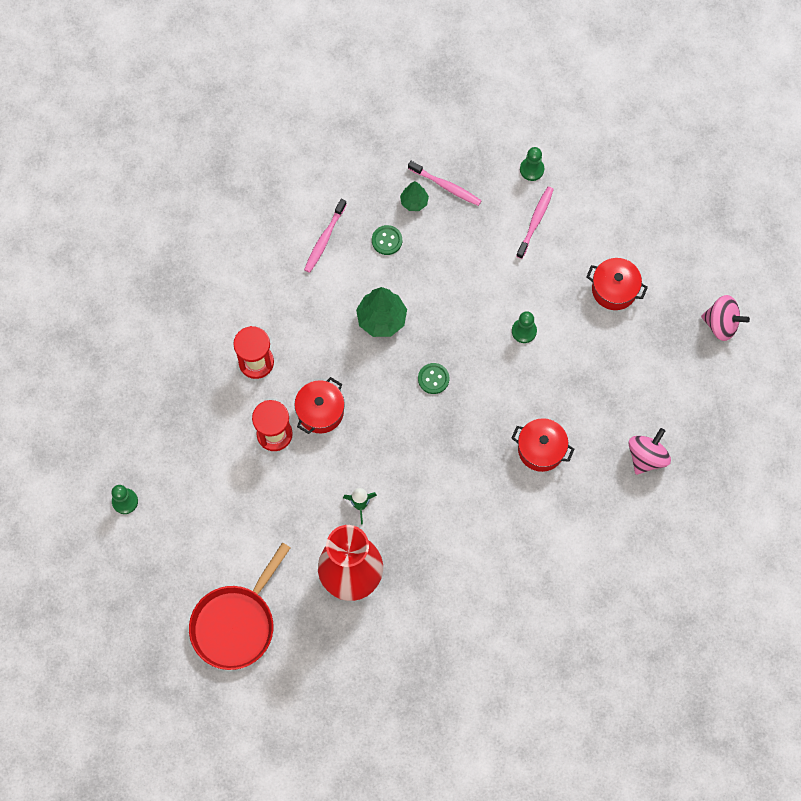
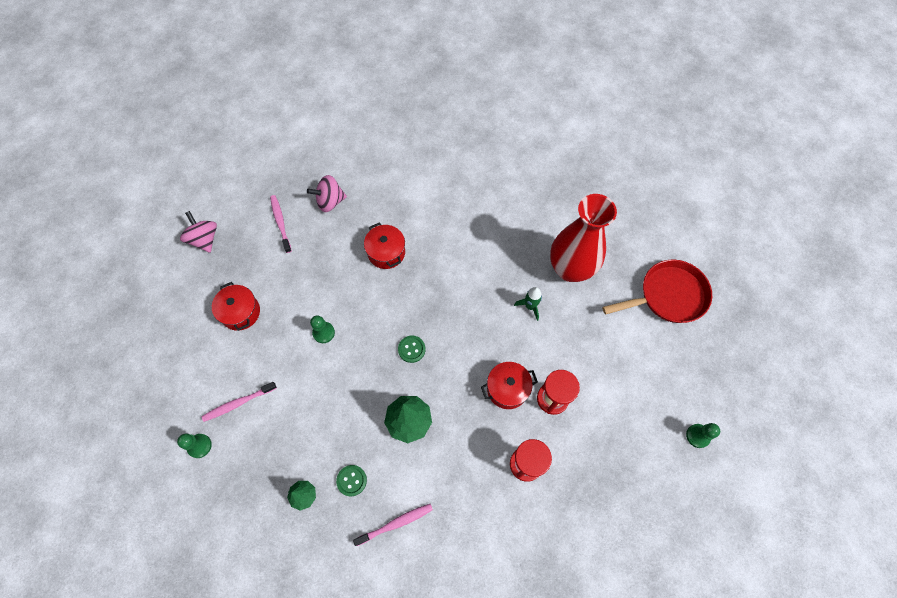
camera: 140 degrees left, 5 degrees down
pink toothbrush [408,161,482,206] -> pink toothbrush moved to [270,195,292,253]

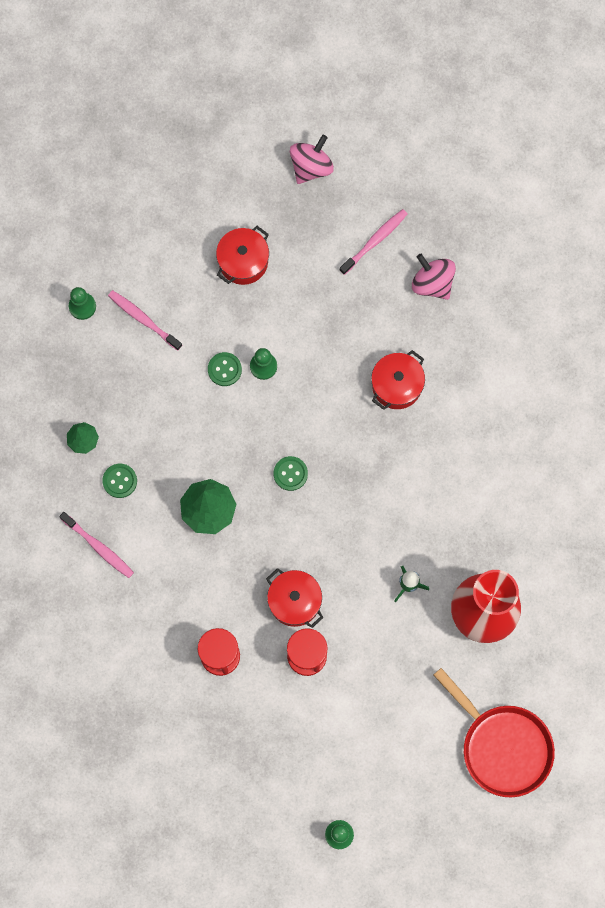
camera: 65 degrees right, 10 degrees up
none -> green button [208,352,242,386]

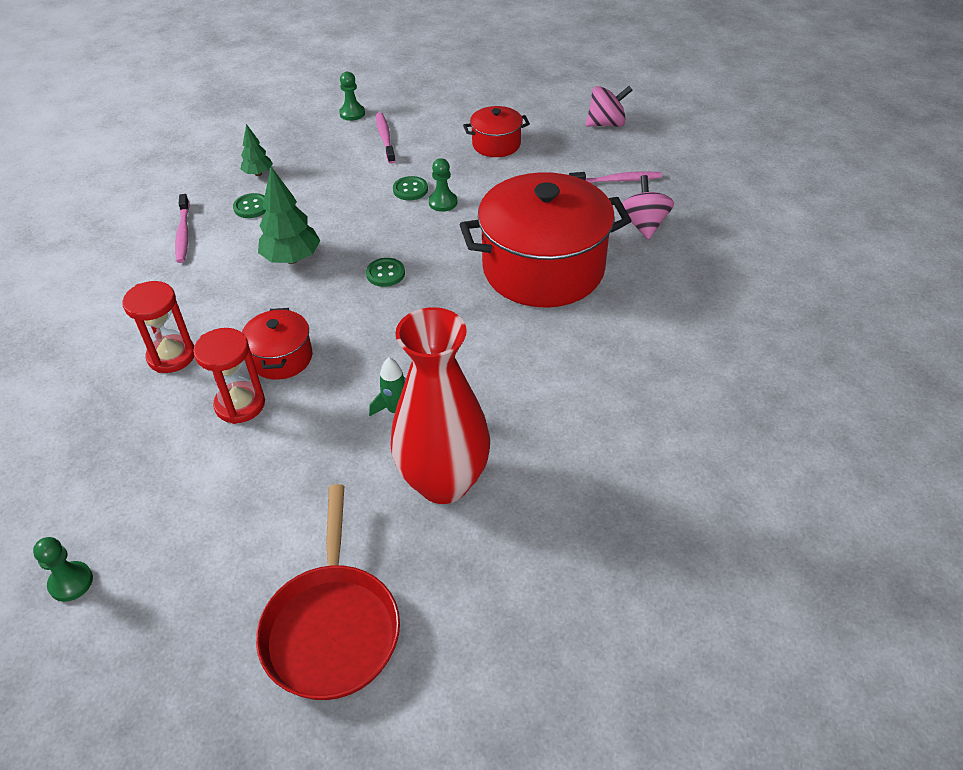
camera: 40 degrees right, 30 degrees down
red pot [371,350,425,410] -> red pot [459,172,632,308], size x2.14

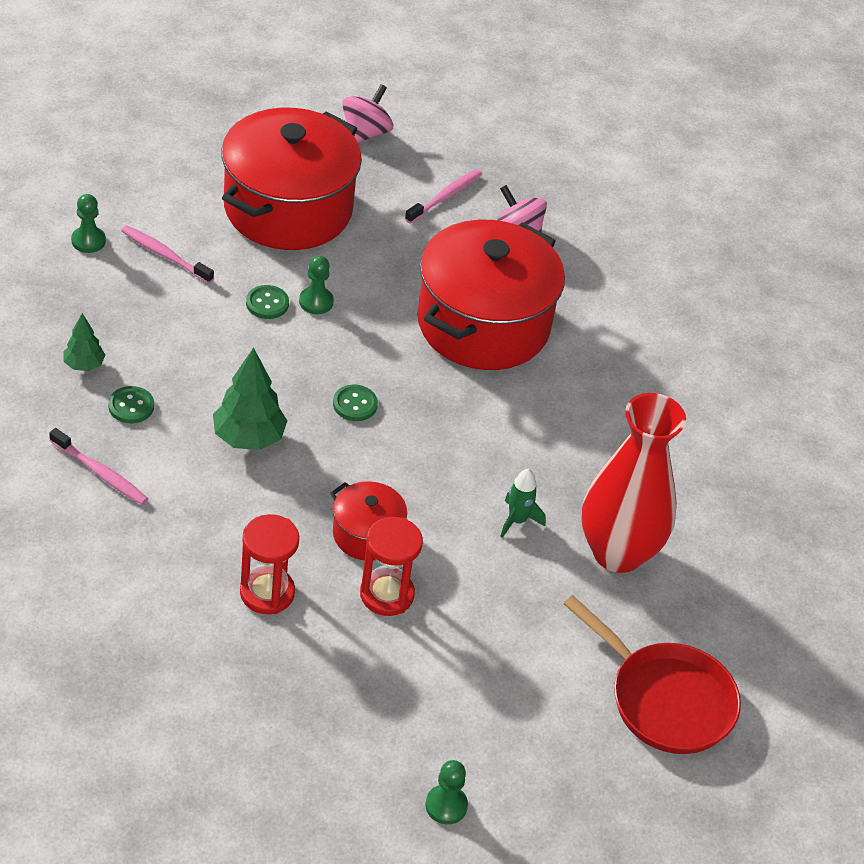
camera: 50 degrees left, 0 degrees up
red pot [463,106,530,157] -> red pot [221,107,362,250], size x2.14

